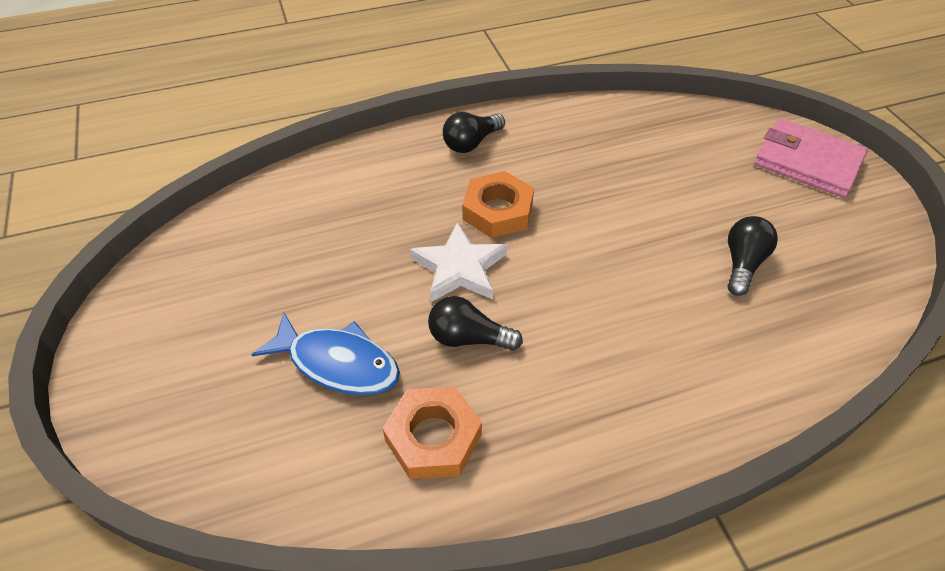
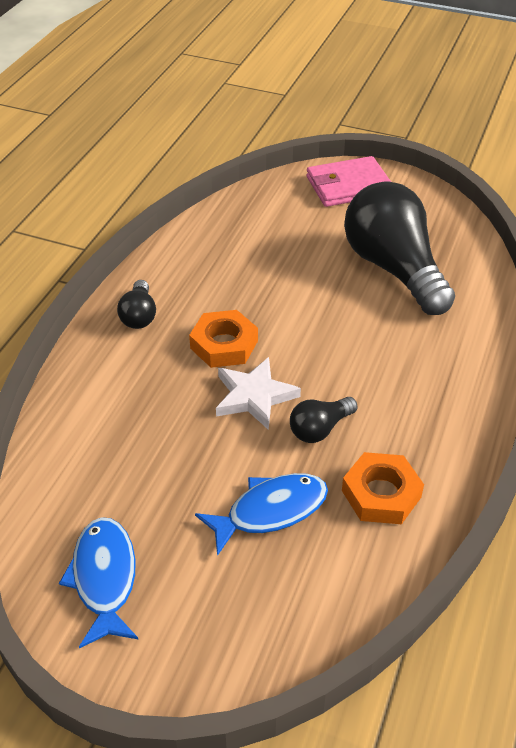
camera: 50 degrees left, 5 degrees down
black light bulb [728,216,778,296] -> black light bulb [344,181,455,315], size x2.26
none -> blue fish [59,517,139,648]

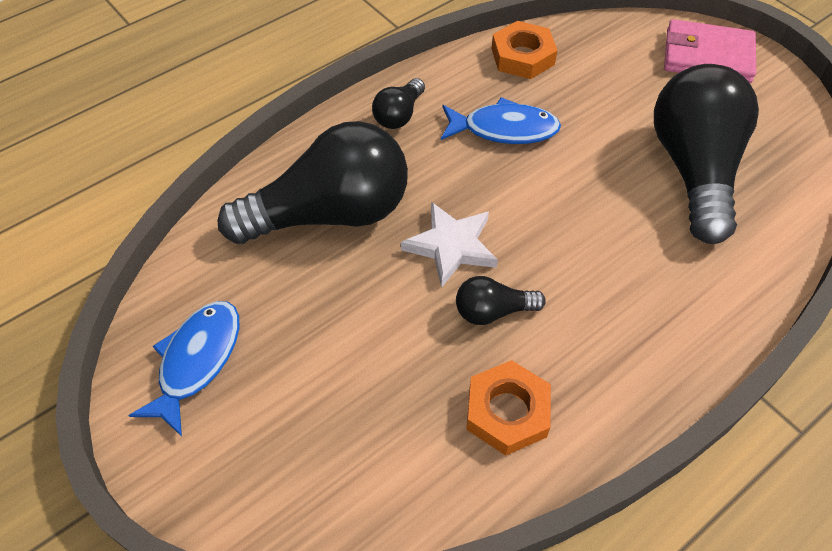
camera: 30 degrees right, 10 degrees up
orange nut [189,310,258,368] -> orange nut moved to [491,21,558,79]
blue fish [195,473,328,556] -> blue fish moved to [441,97,561,144]
none -> black light bulb [217,121,408,244]

